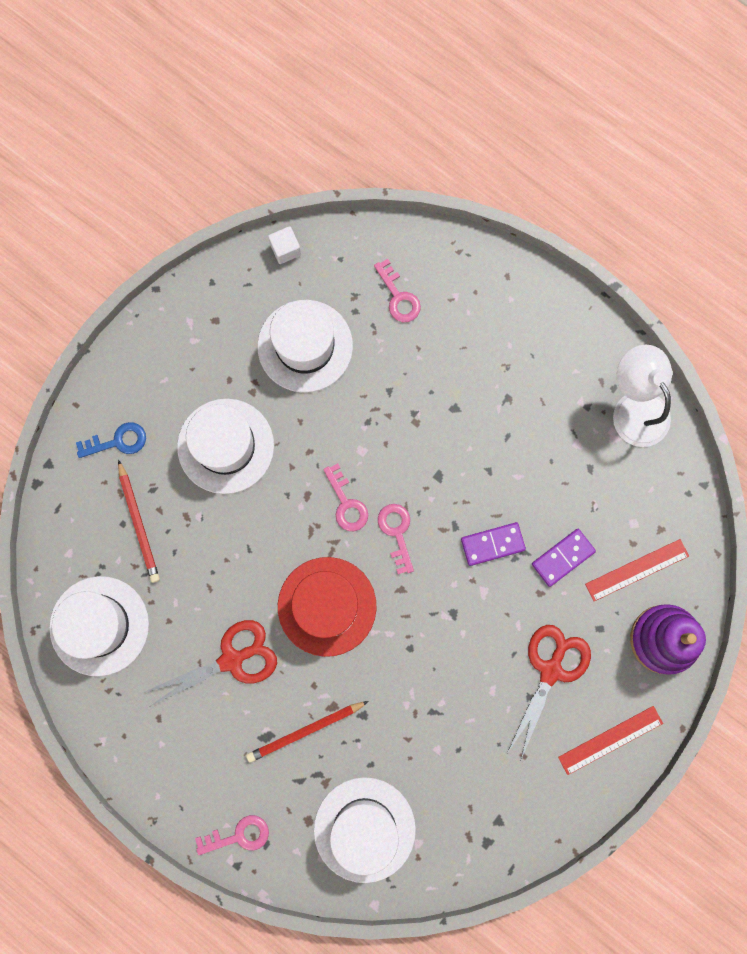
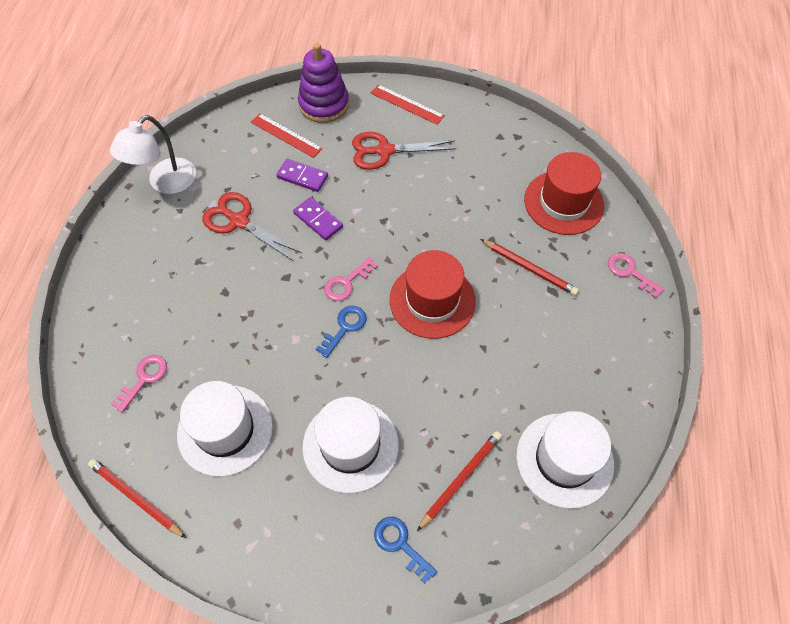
camera: 120 degrees left, 20 degrees down
red scissors [145,620,277,707] -> red scissors moved to [202,192,302,261]
white cube [268,226,301,264] -> red pencil [88,459,186,538]
white hat [314,777,416,883] -> red hat [524,152,604,235]
pink key [323,463,368,531] -> blue key [316,306,367,358]

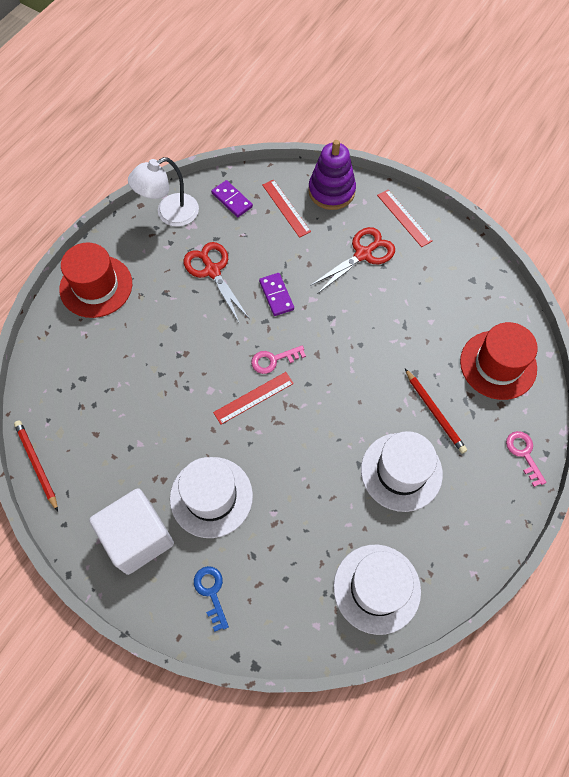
camera: 25 degrees right, 5 degrees up
pink key [111,355,167,413] -> none
white hat [177,381,273,477] -> white hat moved to [361,431,443,512]
purple domino [276,159,328,192] -> purple domino moved to [211,180,253,217]
blue key [316,306,367,358] -> red ruler [213,372,294,424]
red scissors [352,132,456,170] -> red scissors turned 120 degrees clockwise [310,227,395,294]
red hat [390,250,476,339] -> red hat moved to [59,243,132,318]
red pencil [417,431,502,531] -> none
none -> white cube [89,488,174,575]

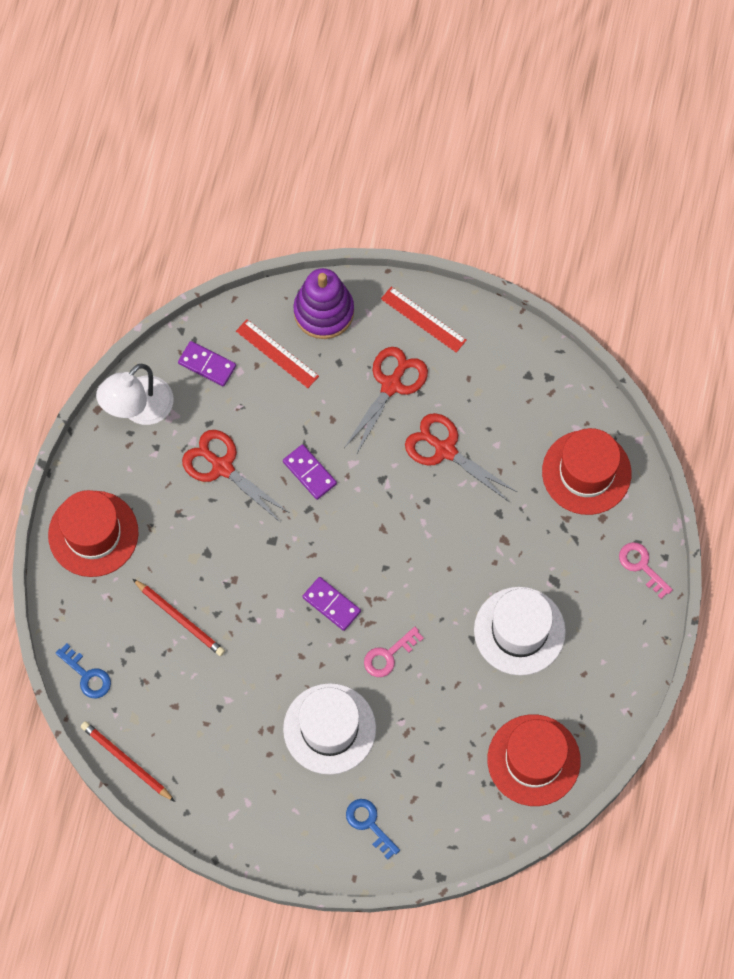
camera: 20 degrees left, 5 degrees up
white cube [89,488,174,575] -> none
red ruler [213,372,294,424] -> purple domino [302,577,361,631]
pink key [251,345,306,374] -> pink key moved to [364,627,424,677]
white hat [333,545,421,635] -> red hat [488,714,581,806]
red pencil [405,369,467,454] -> red pencil moved to [133,579,225,656]
none -> blue key [56,643,111,698]
none -> red scissors [405,413,517,502]

